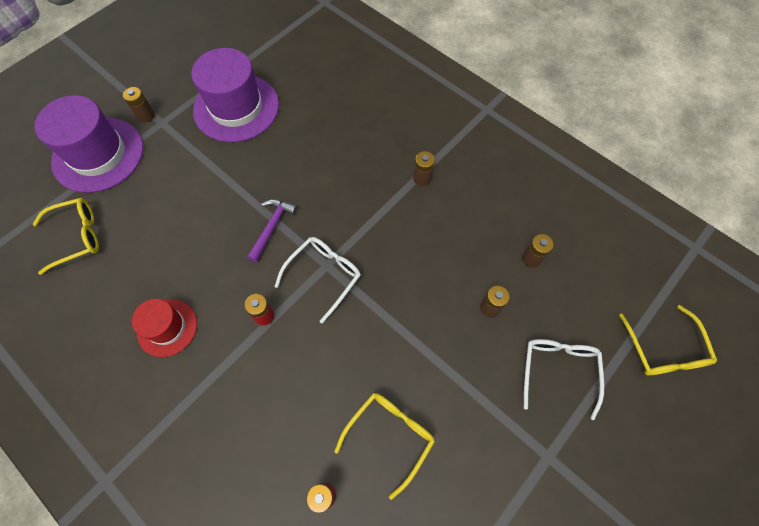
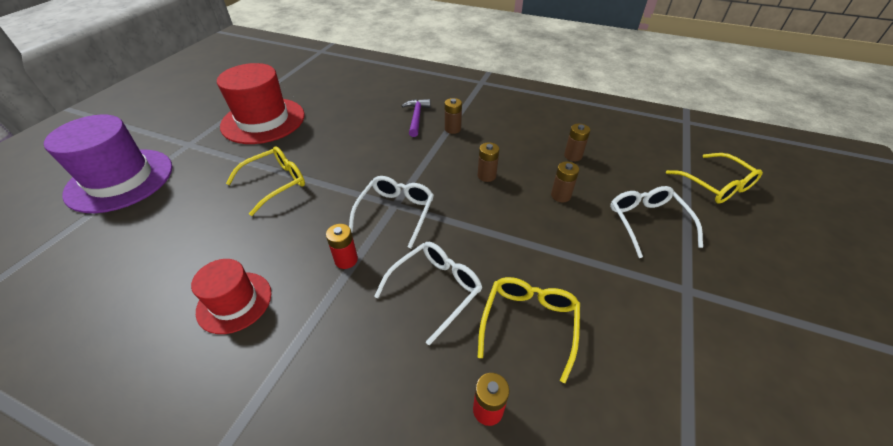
camera: 20 degrees left, 20 degrees down
yellow glasses [33,198,99,275] -> yellow glasses moved to [226,146,305,216]
brown battery [123,87,155,123] -> brown battery moved to [478,142,499,182]
purple hat [191,48,279,142] -> red hat [217,63,305,144]
purple hammer [247,199,298,262] -> purple hammer moved to [402,99,431,137]
none -> white glasses [374,242,482,345]

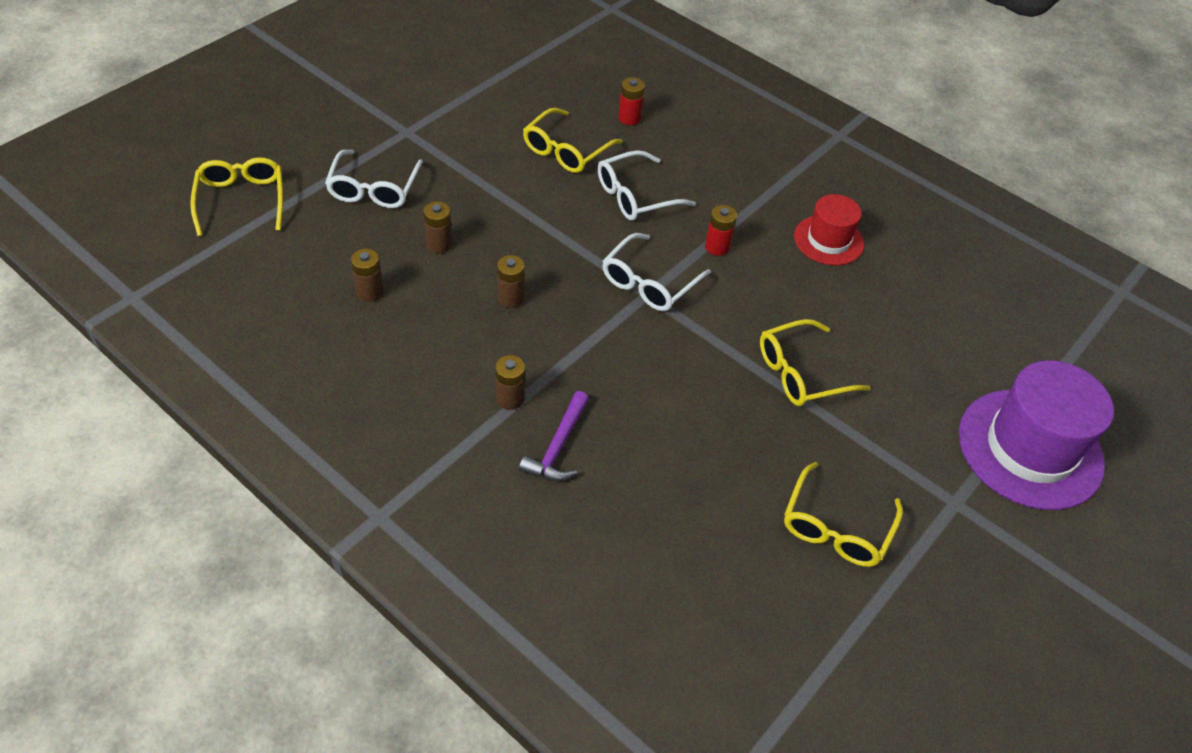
camera: 165 degrees left, 5 degrees up
red hat [217,63,305,144] -> yellow glasses [784,462,903,567]

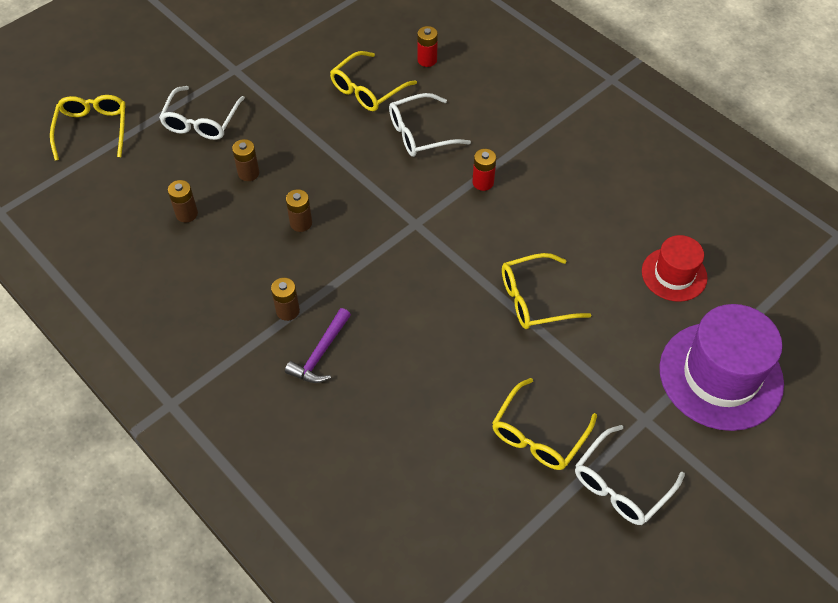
camera: 10 degrees right, 5 degrees up
white glasses [602,233,711,311] -> white glasses moved to [575,425,685,525]
red hat [794,194,864,265] -> red hat moved to [642,235,708,302]

